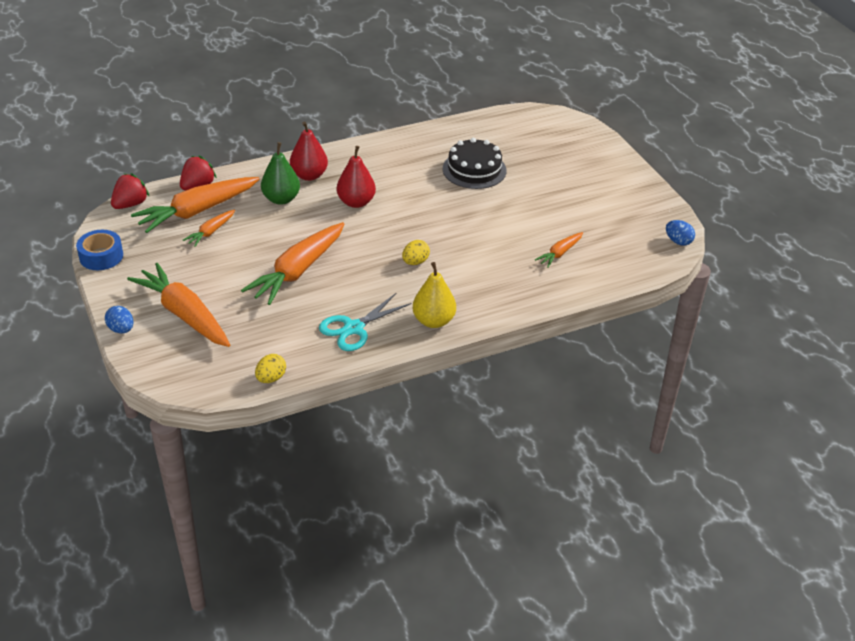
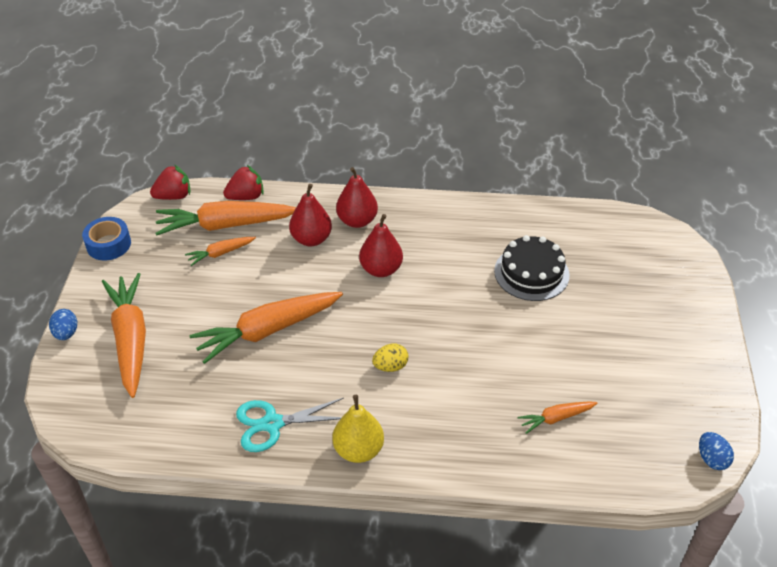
camera: 30 degrees right, 5 degrees up
yellow egg [255,354,286,383] -> none
green pear [261,142,300,205] -> red pear [289,184,332,246]

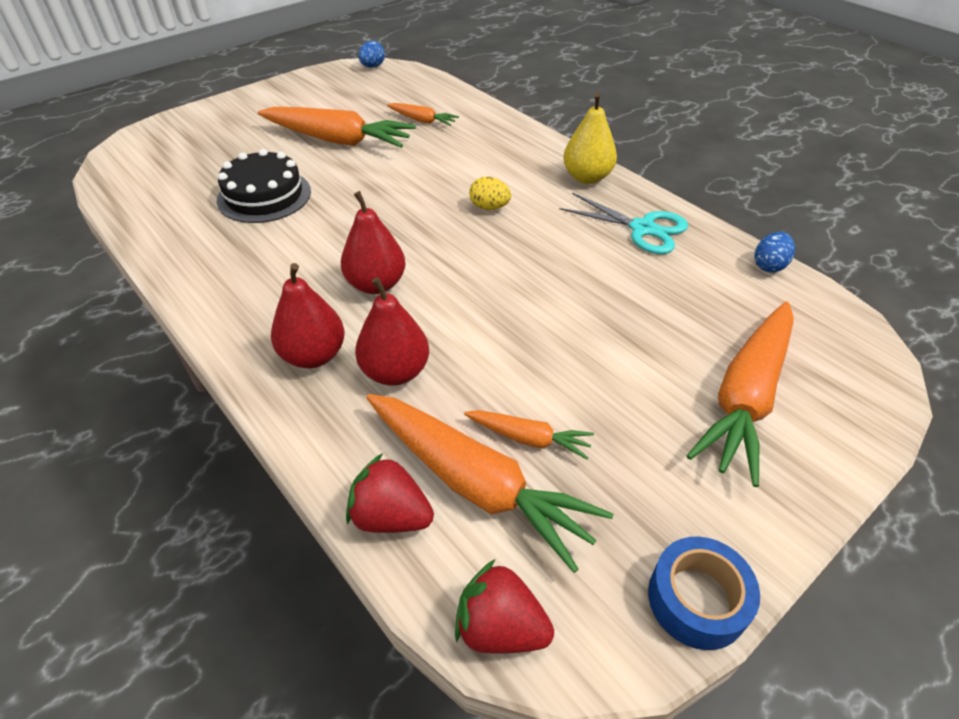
camera: 135 degrees left, 0 degrees up
blue egg [49,309,77,340] -> blue egg moved to [755,232,795,273]
orange carrot [190,292,343,364] -> orange carrot moved to [258,107,416,148]

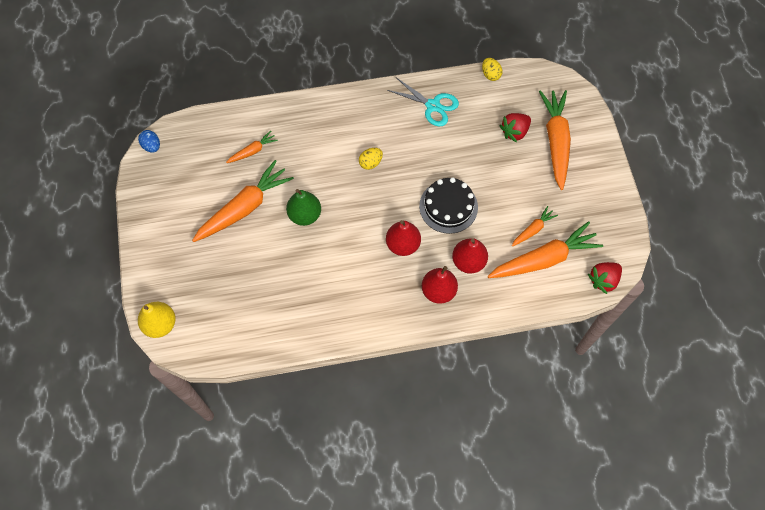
camera: 60 degrees left, 20 degrees up
black cake [217,149,311,223] -> black cake moved to [419,177,478,234]
red strawberry [346,453,434,533] -> red strawberry moved to [499,113,531,142]
turquoise scissors [559,193,688,254] -> turquoise scissors turned 60 degrees clockwise [387,78,459,126]
yellow pear [563,93,617,184] -> yellow pear moved to [138,302,176,338]
blue tape [648,536,760,650] -> none
orange carrot [687,301,794,487] -> orange carrot turned 150 degrees counterclockwise [539,90,571,190]
blue egg [755,232,795,273] -> yellow egg [482,58,502,81]
none -> green pear [286,189,321,226]

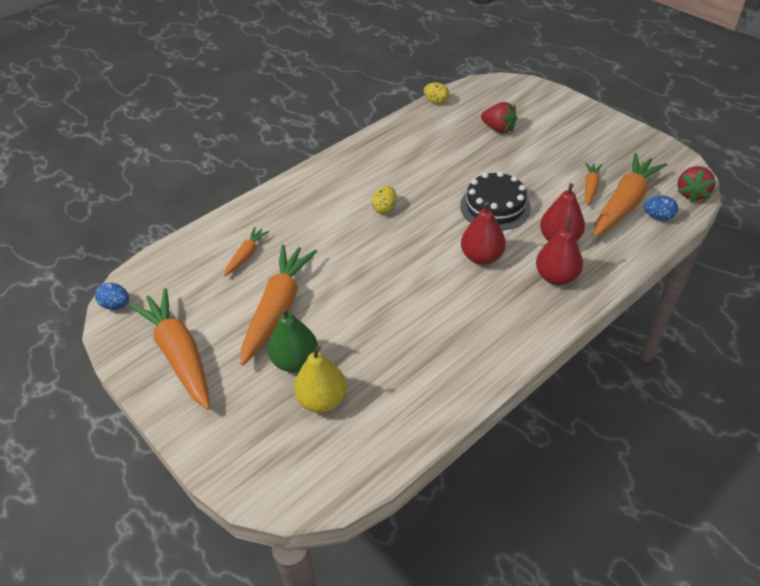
camera: 30 degrees left, 20 degrees down
yellow pear [138,302,176,338] -> yellow pear moved to [294,346,347,413]
green pear [286,189,321,226] -> green pear moved to [268,308,318,372]
turquoise scissors [387,78,459,126] -> none
red strawberry [499,113,531,142] -> red strawberry turned 75 degrees counterclockwise [481,102,517,134]
orange carrot [539,90,571,190] -> orange carrot moved to [129,288,210,410]
none -> blue egg [644,196,678,221]

